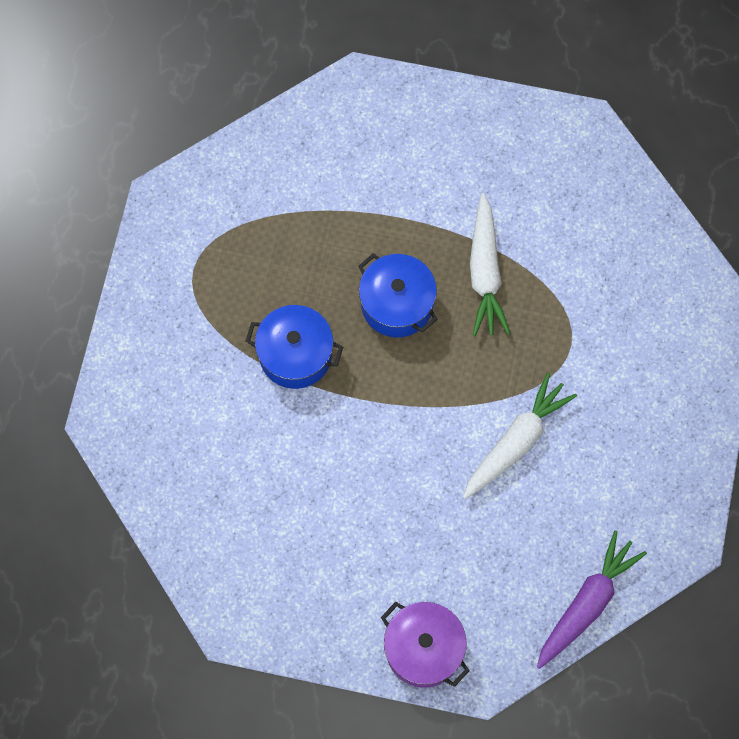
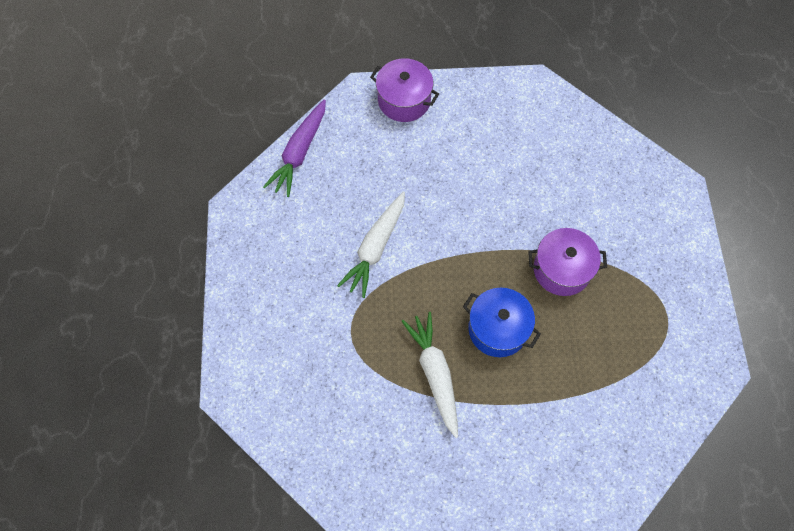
camera: 165 degrees right, 5 degrees down
blue pot [246,305,343,389] -> purple pot [528,228,607,296]

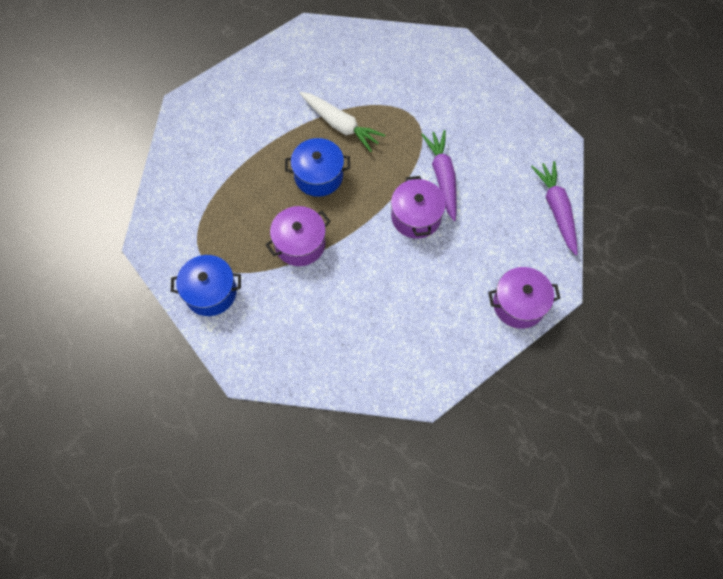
camera: 145 degrees right, 0 degrees up
white carrot [337,192,405,298] -> purple carrot [421,130,457,221]
none -> blue pot [171,255,241,316]
none -> purple pot [391,176,446,239]

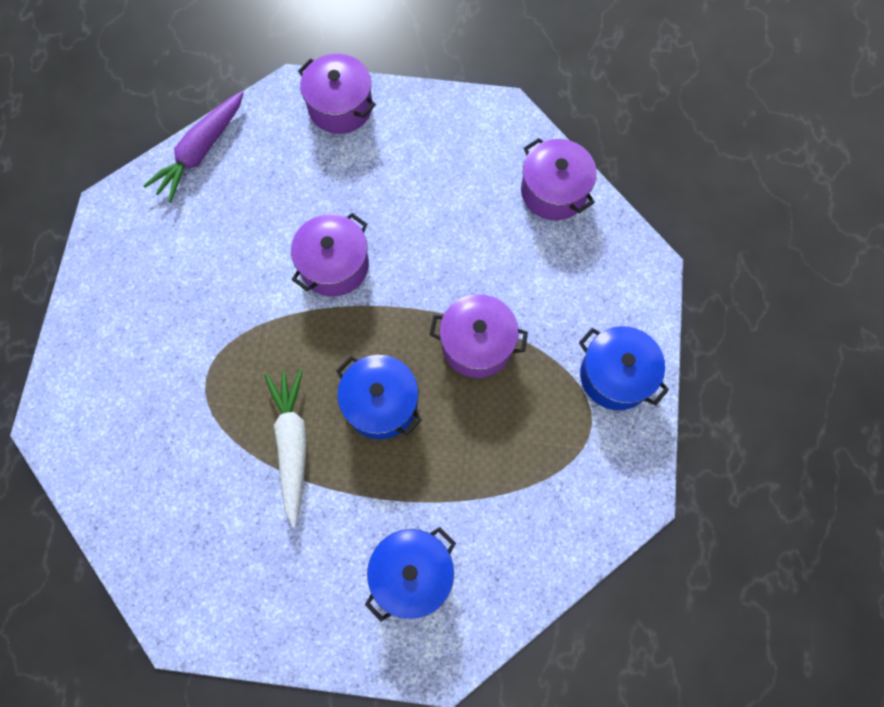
camera: 135 degrees left, 5 degrees up
purple carrot [421,130,457,221] -> none
none -> blue pot [365,527,456,622]
none -> purple pot [521,138,597,220]

